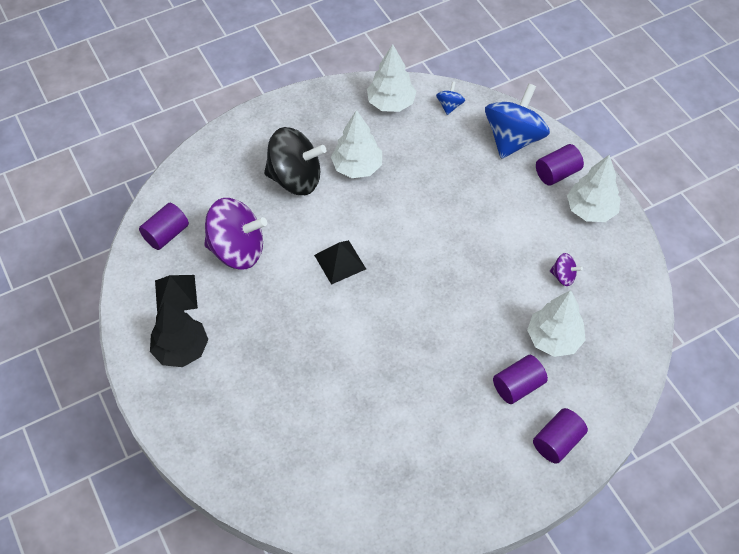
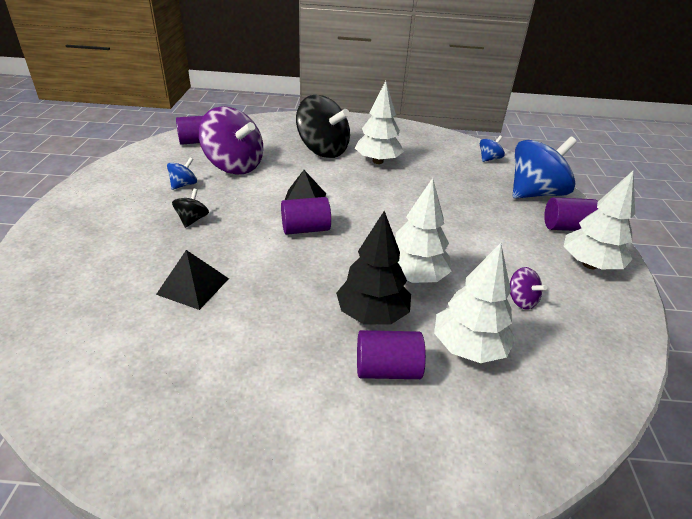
camera: 30 degrees right, 20 degrees down
black tree [150,301,208,367] -> black tree moved to [336,211,411,325]
black pyramid [155,275,198,314] -> black pyramid moved to [156,250,229,310]
white tree [367,44,416,112] -> white tree moved to [396,178,452,283]
purple cylinder [533,408,588,464] -> purple cylinder moved to [281,197,331,235]
none -> blue spinning top [167,158,197,190]
none -> black spinning top [172,189,209,228]

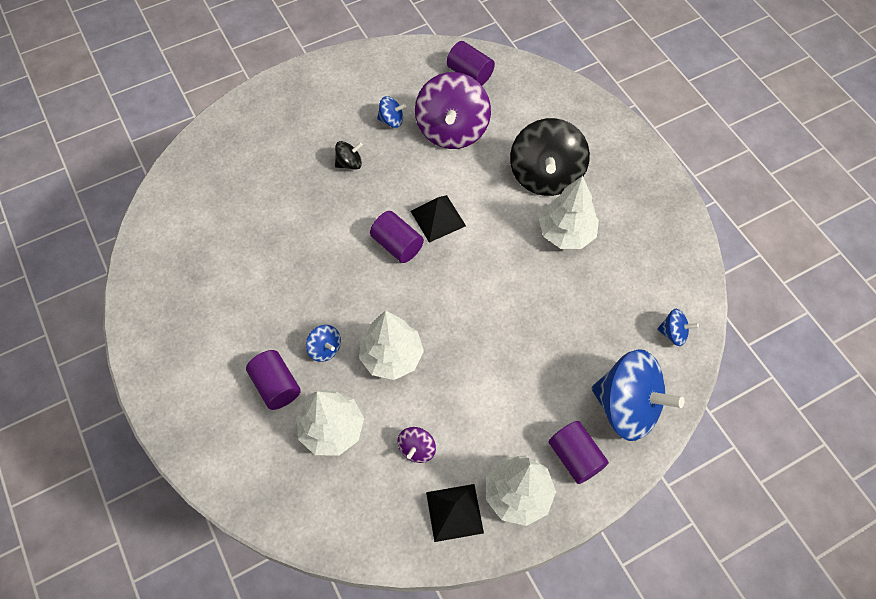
camera: 60 degrees right, 25 degrees up
black pyramid [156,250,229,310] -> black pyramid moved to [426,484,484,542]
black tree [336,211,411,325] -> blue spinning top [306,325,341,362]

